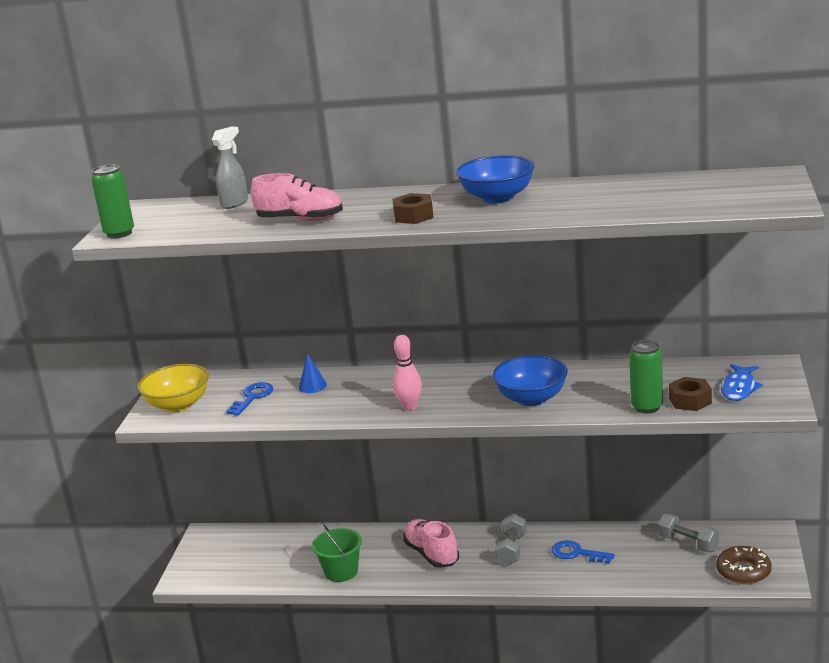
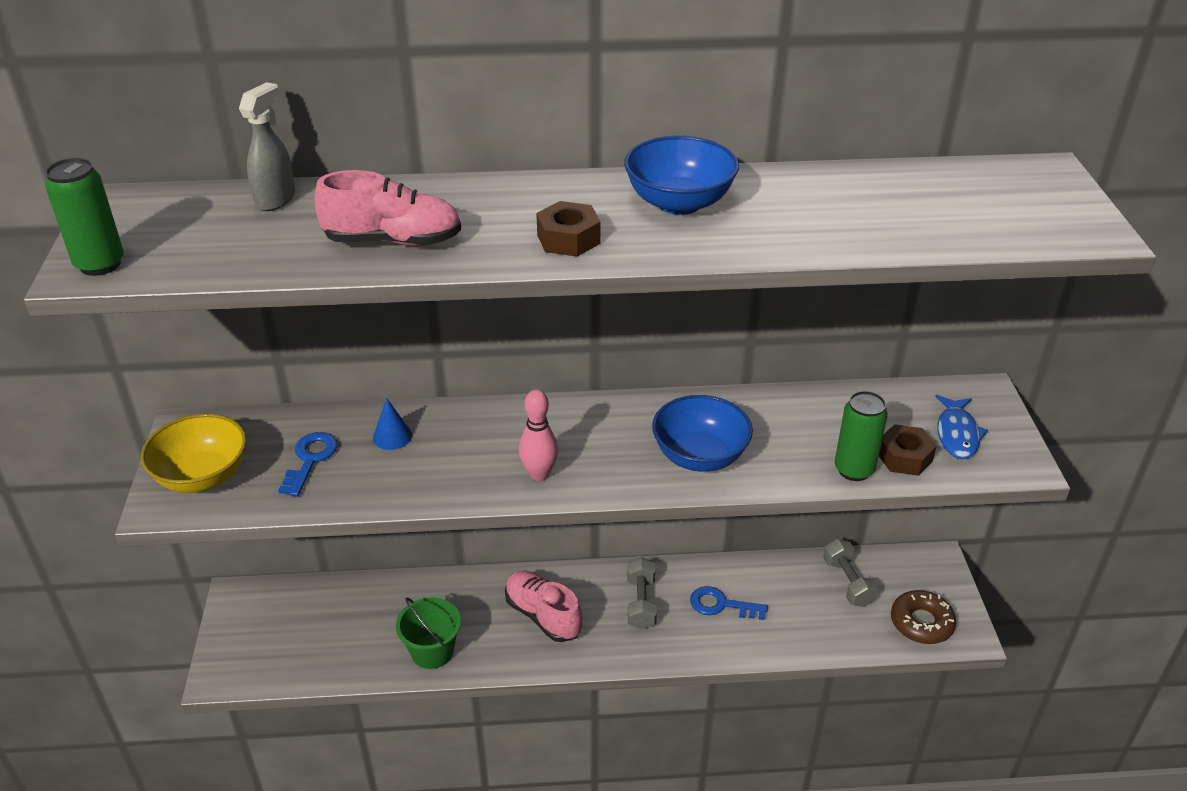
camera: 15 degrees left, 15 degrees up
grey dumbbell [658,514,719,552] -> grey dumbbell turned 45 degrees clockwise [823,539,878,607]

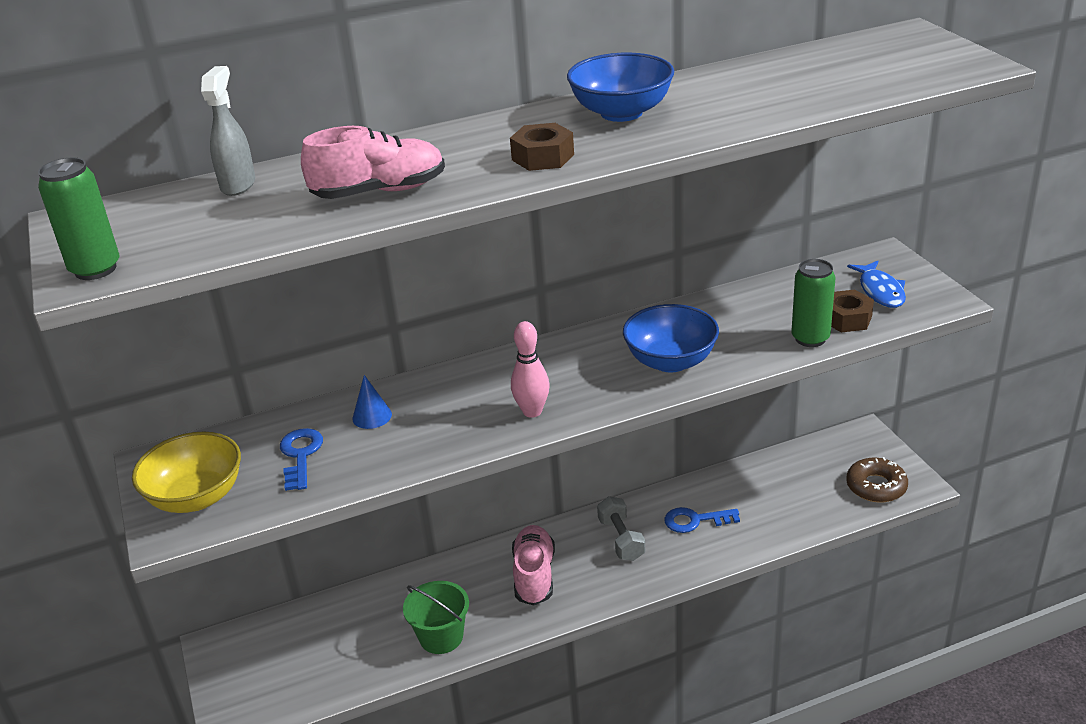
camera: 15 degrees left, 5 degrees down
pink shoe [505,570,582,642] -> pink shoe turned 60 degrees clockwise [512,525,555,605]
grey dumbbell [823,539,878,607] -> none

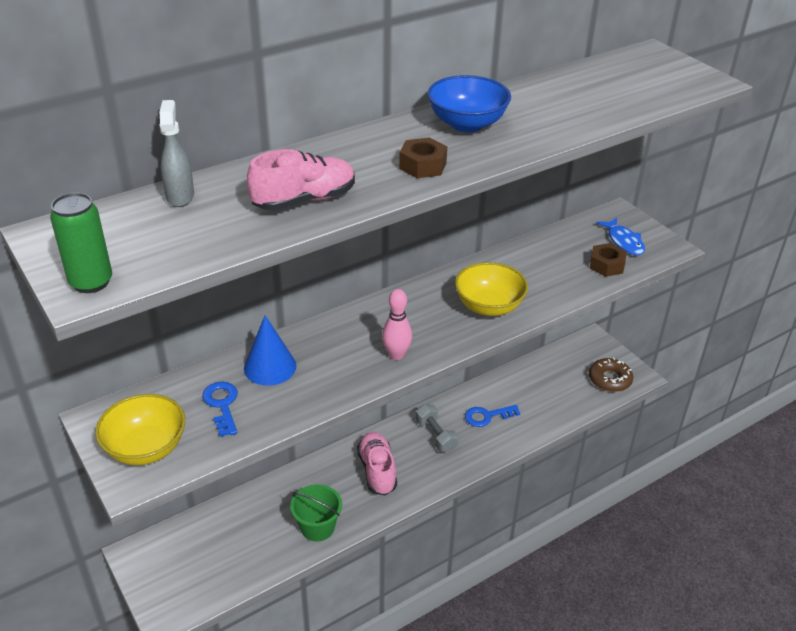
camera: 15 degrees left, 5 degrees up
blue cone [352,375,392,429] -> blue cone [244,315,296,386], size x1.66
blue bowl [623,304,719,372] -> yellow bowl [455,262,528,316]
green can [791,259,835,347] -> none

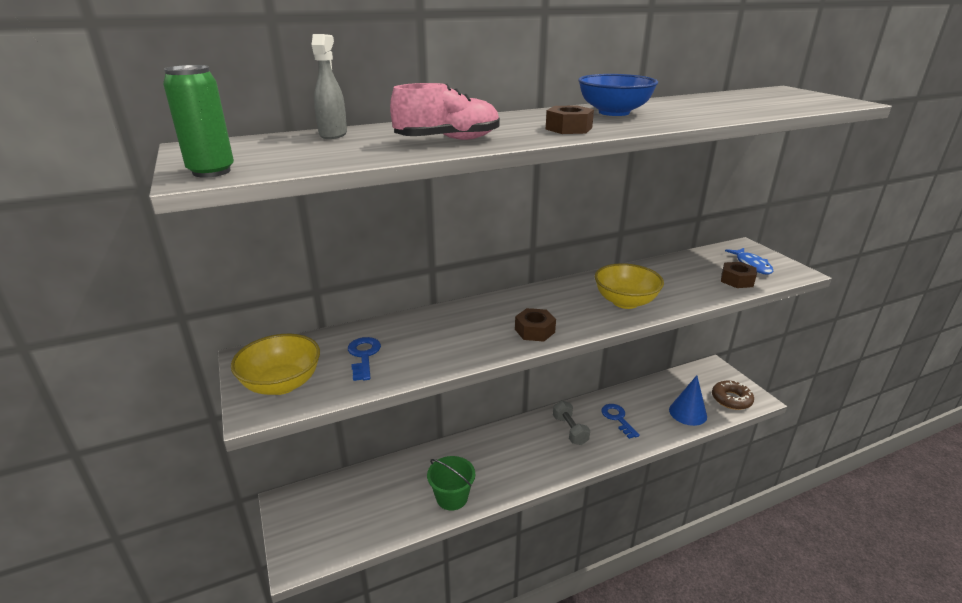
camera: 10 degrees right, 10 degrees down
blue cone [244,315,296,386] -> blue cone moved to [669,375,707,426]
pink shoe [357,432,397,495] -> none
pink bowling pin [382,289,412,360] -> brown nut [515,308,556,342]
blue key [465,405,520,427] -> blue key turned 75 degrees clockwise [601,404,640,439]

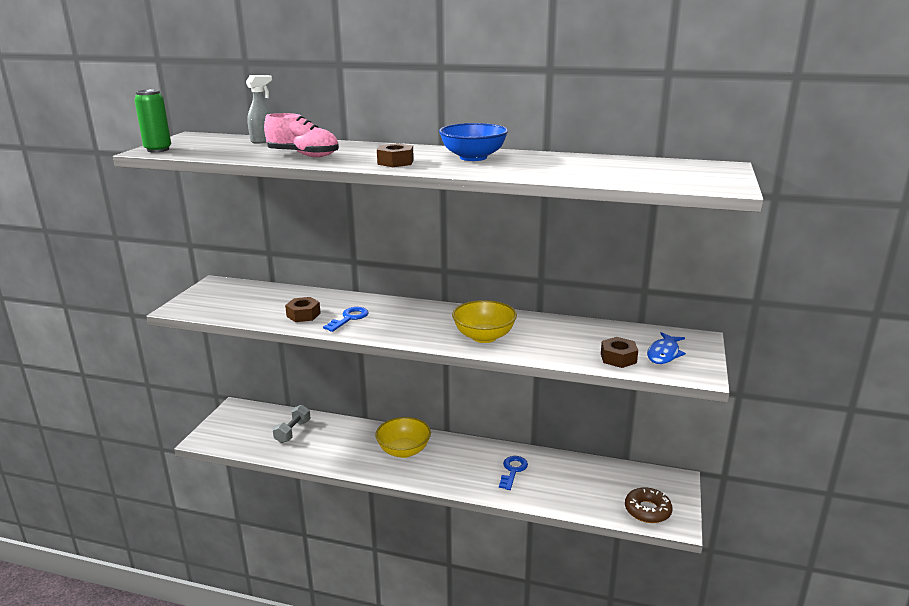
camera: 40 degrees right, 5 degrees down
yellow bowl [231,334,320,395] -> yellow bowl moved to [375,417,431,458]
blue key [348,337,381,381] -> blue key moved to [323,307,369,332]
green bucket [427,456,475,511] -> none
brown nut [515,308,556,342] -> brown nut moved to [285,297,321,322]
grey dumbbell [553,401,590,445] -> grey dumbbell moved to [273,405,311,443]
blue cone [669,375,707,426] -> none

